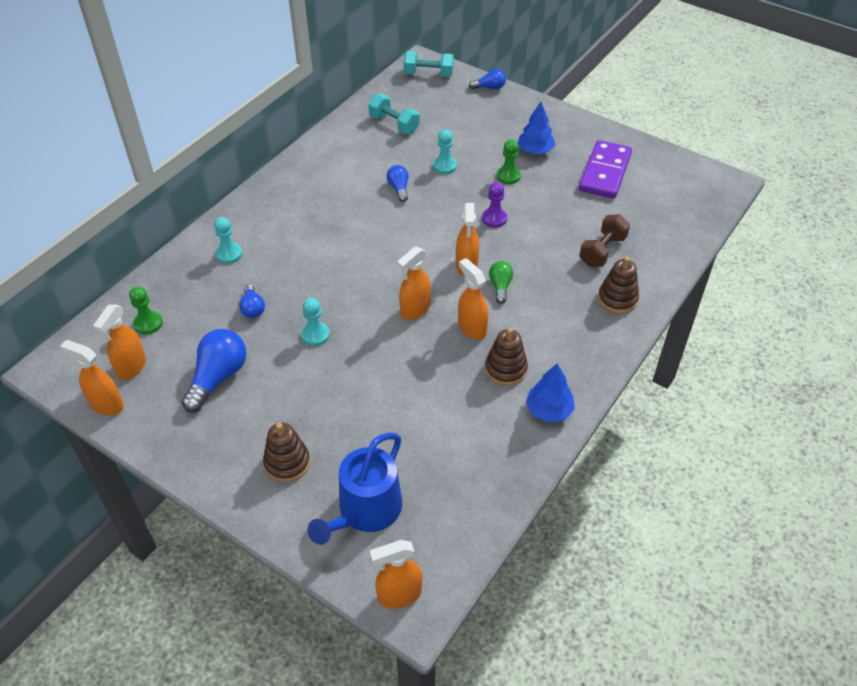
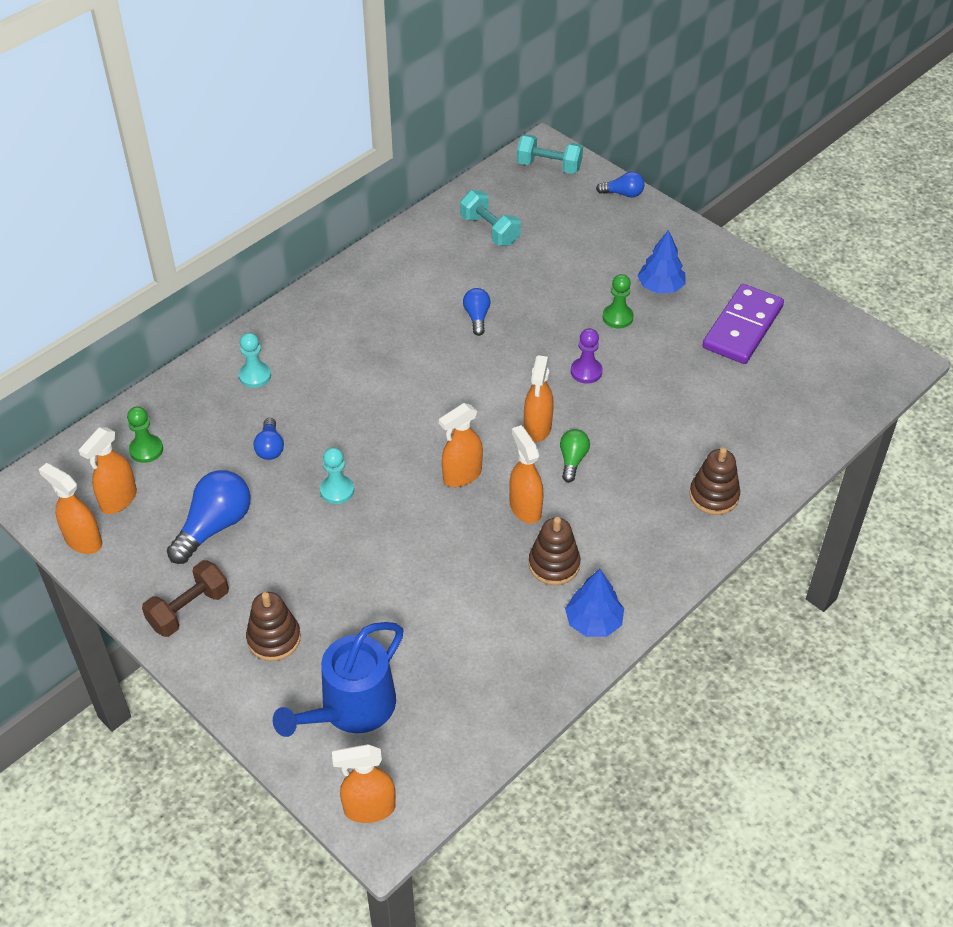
camera: 10 degrees right, 0 degrees up
turquoise pawn [433,129,457,174] -> none
brown dumbbell [579,214,630,267] -> brown dumbbell moved to [142,560,229,637]

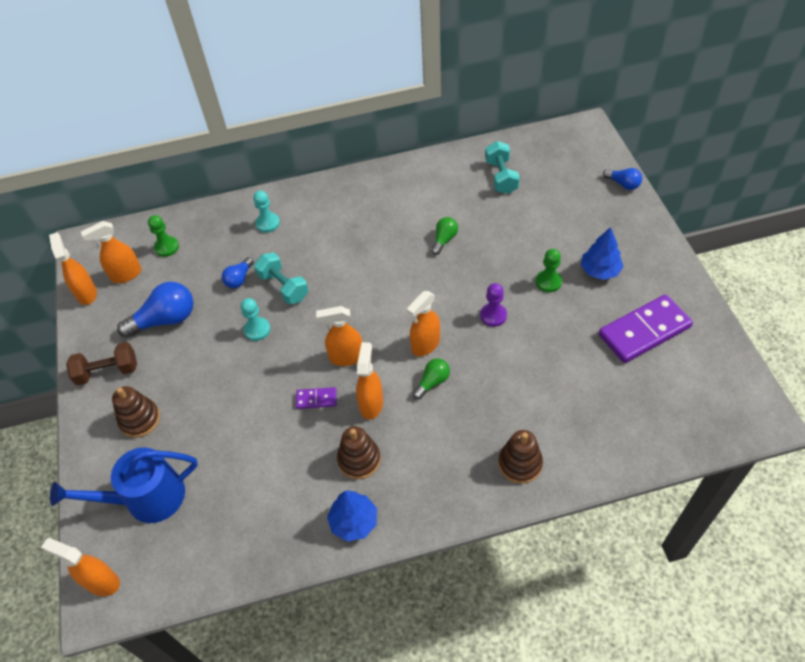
camera: 35 degrees right, 5 degrees up
blue light bulb [463,288,491,336] -> green light bulb [431,217,458,255]
turquoise dumbbell [517,134,583,174] -> turquoise dumbbell moved to [254,252,308,305]
none -> purple domino [296,387,337,409]

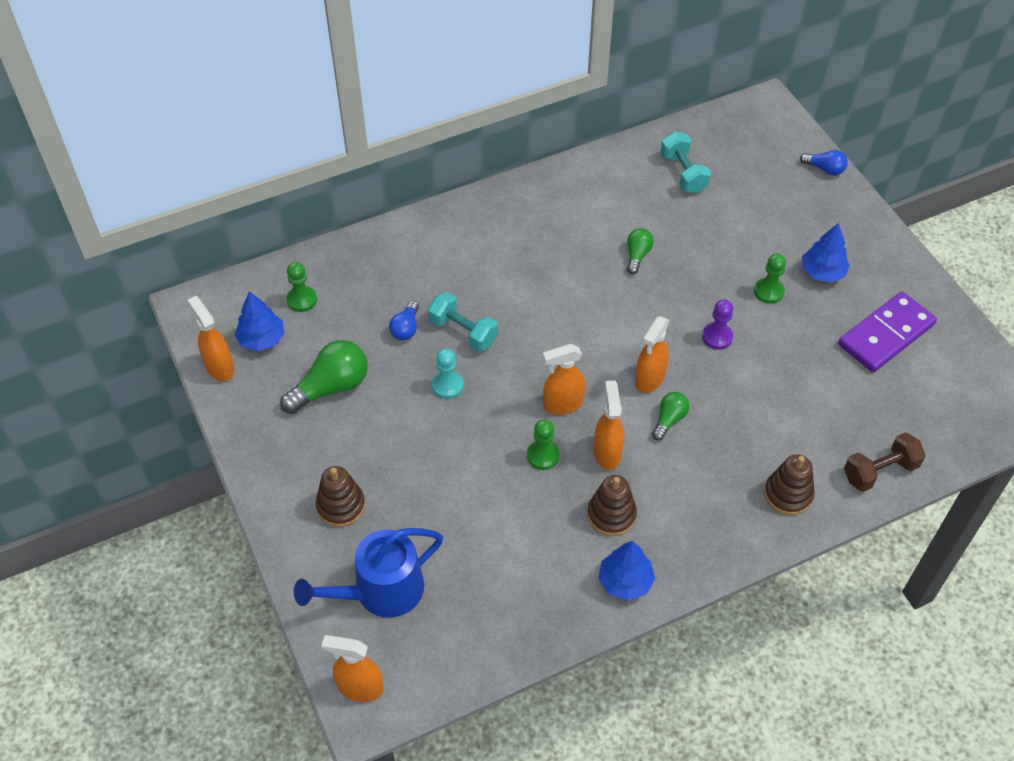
camera: 15 degrees left, 0 degrees up
brown dumbbell [66,342,137,386] -> brown dumbbell moved to [844,432,926,492]
orange spray bottle [81,221,141,283] -> blue tree [235,291,284,351]
blue light bulb [117,282,194,338] -> green light bulb [280,340,368,414]
turquoise pawn [253,191,280,233] -> none
purple domino [296,387,337,409] -> green pawn [527,419,559,470]

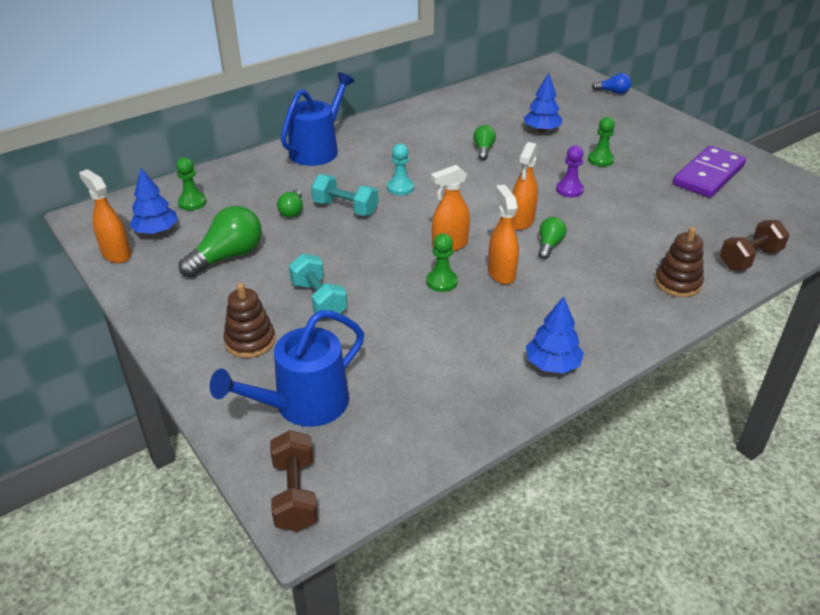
camera: 10 degrees left, 15 degrees down
orange spray bottle [321,635,384,702] -> brown dumbbell [270,430,318,532]
blue light bulb [389,301,419,340] -> green light bulb [277,189,303,218]
turquoise pawn [432,348,464,399] -> turquoise pawn moved to [387,144,414,195]
brown stacking toy [587,475,637,536] -> none
turquoise dumbbell [661,131,711,193] -> turquoise dumbbell moved to [289,254,348,319]
blue tree [802,223,850,283] -> blue tree moved to [524,73,563,132]
none -> blue watering can [281,73,354,166]

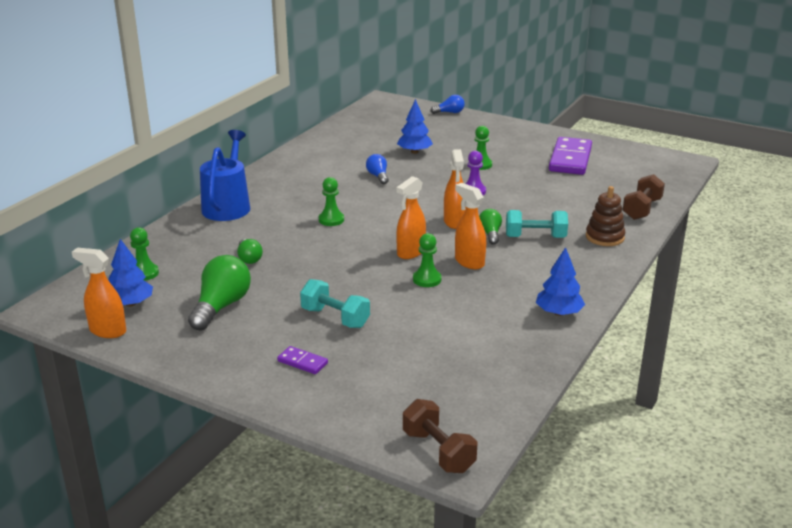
camera: 25 degrees left, 10 degrees down
blue watering can [210,310,364,427] -> none
brown stacking toy [224,283,275,358] -> purple domino [277,346,328,374]
turquoise dumbbell [311,174,378,216] -> turquoise dumbbell moved to [506,210,568,238]
turquoise pawn [387,144,414,195] -> green pawn [319,177,344,226]
green light bulb [473,125,496,160] -> blue light bulb [366,154,389,184]

